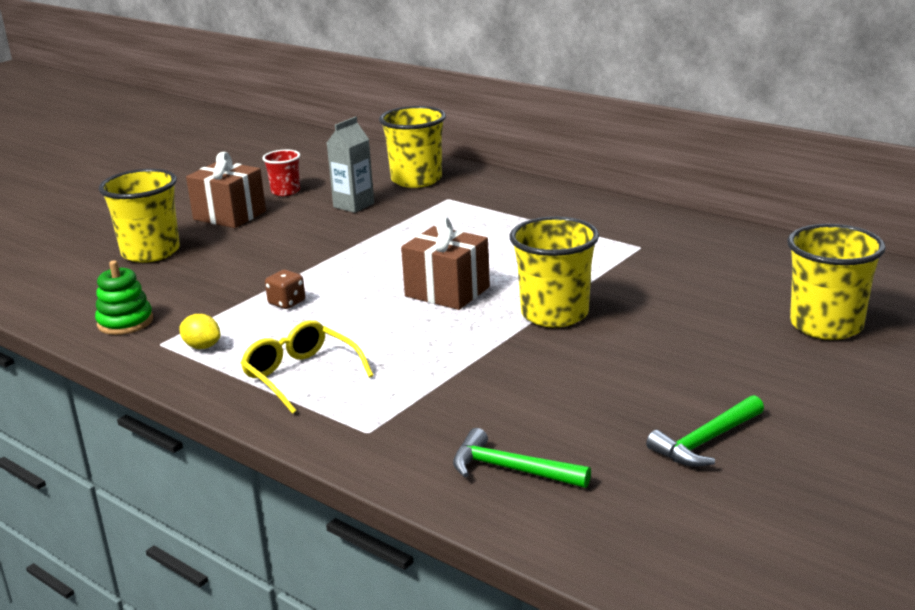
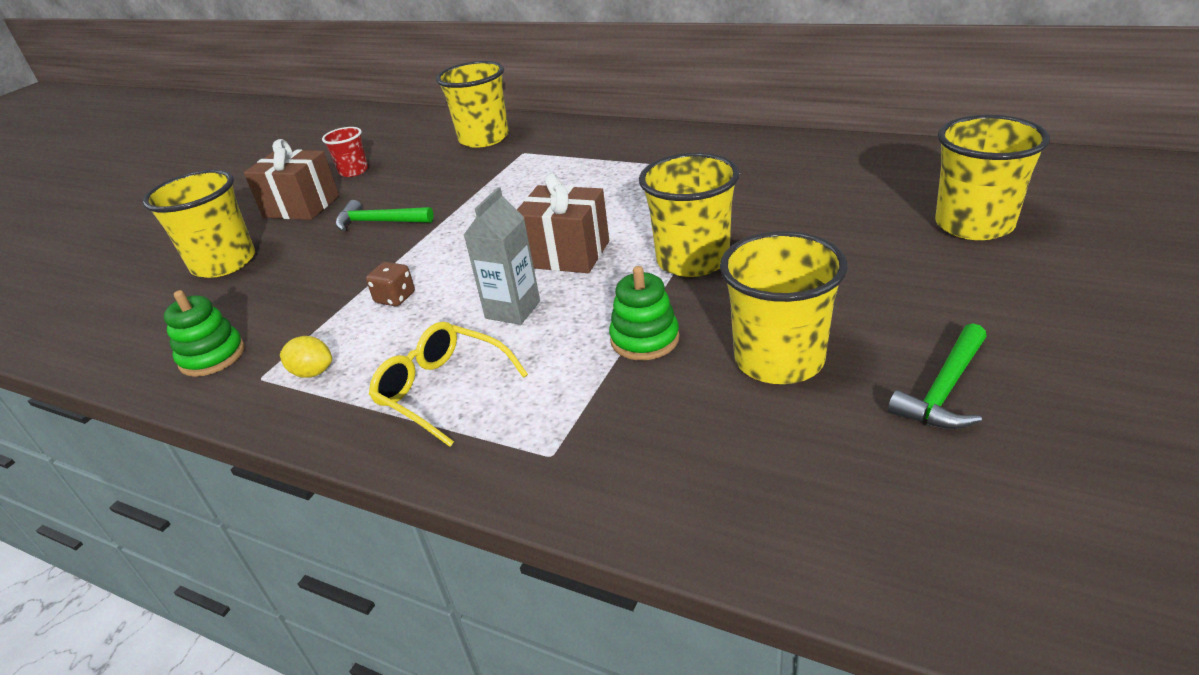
camera: 10 degrees left, 10 degrees up
grey carton [327,116,374,213] -> grey carton moved to [464,187,540,325]
green hammer [453,428,591,488] -> green hammer moved to [335,200,434,231]
none -> green stacking toy [609,266,679,360]
none -> yellow cup [720,231,848,384]

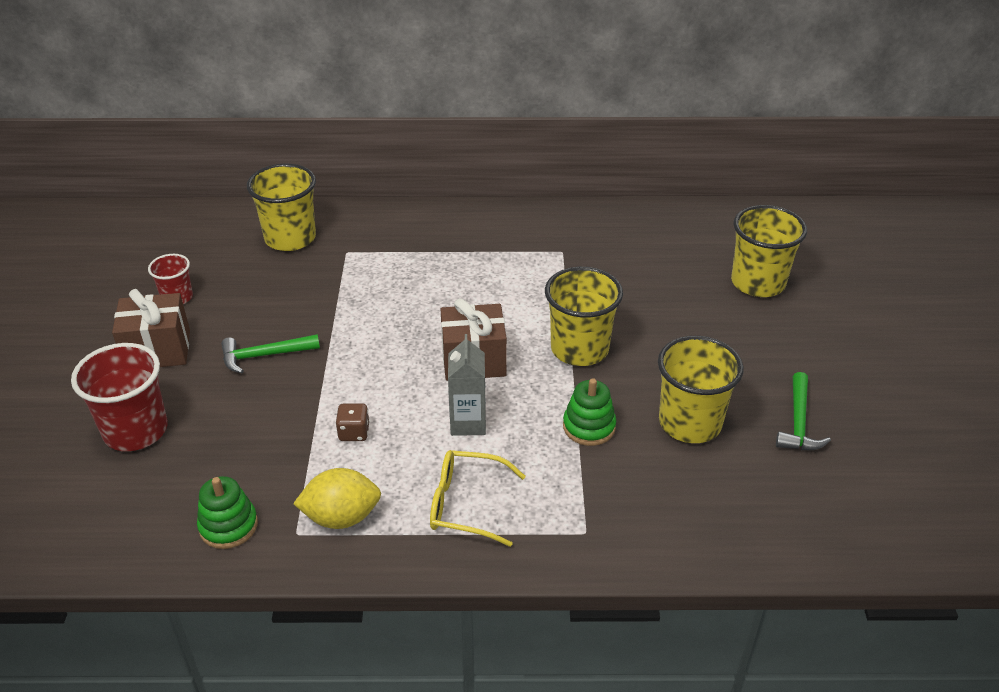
camera: 30 degrees left, 5 degrees up
yellow cup [143,170,255,278] -> red cup [71,343,168,451]
yellow lemon [280,336,332,378] -> yellow lemon [293,468,381,529], size x1.68

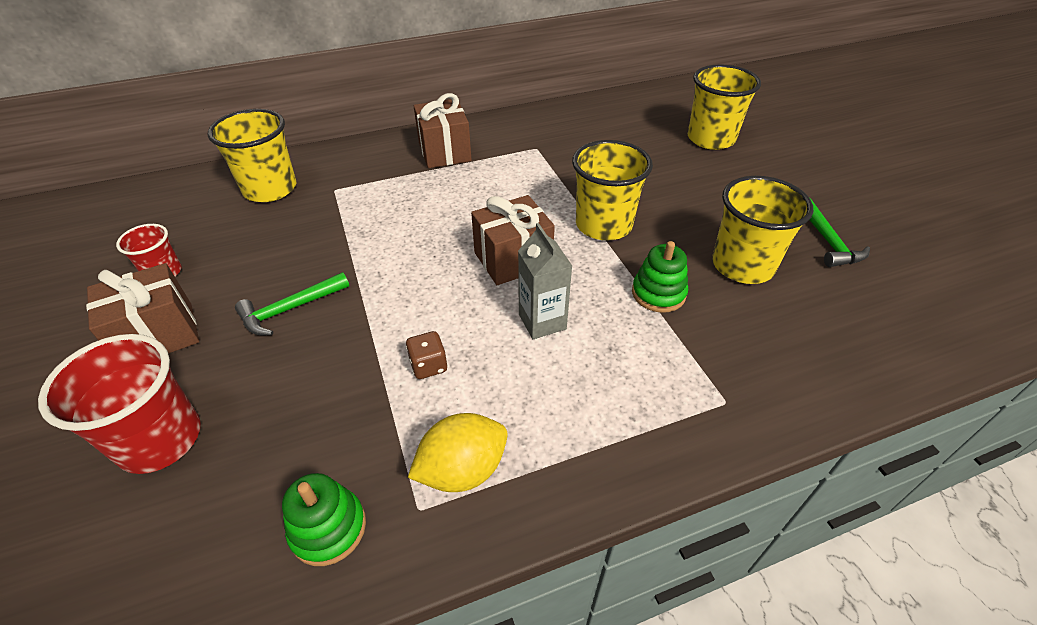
camera: 20 degrees left, 5 degrees up
yellow glasses [430,450,526,547] -> none
none -> brown gift [414,93,472,168]

